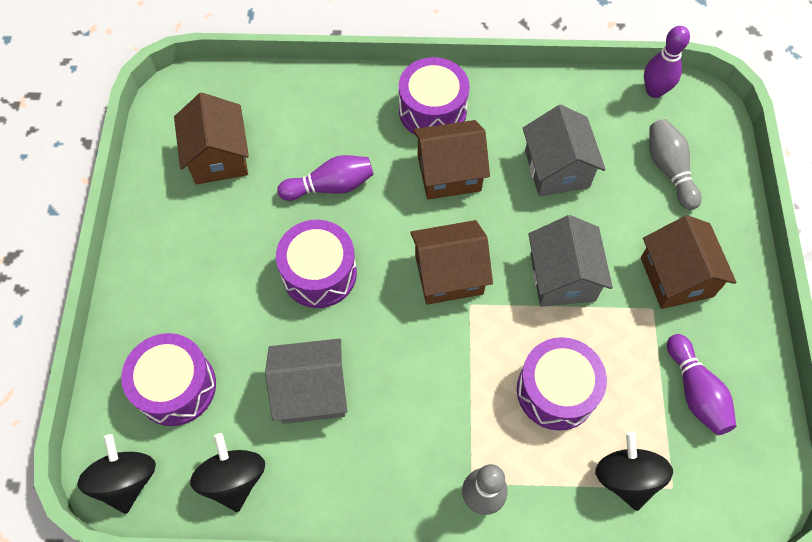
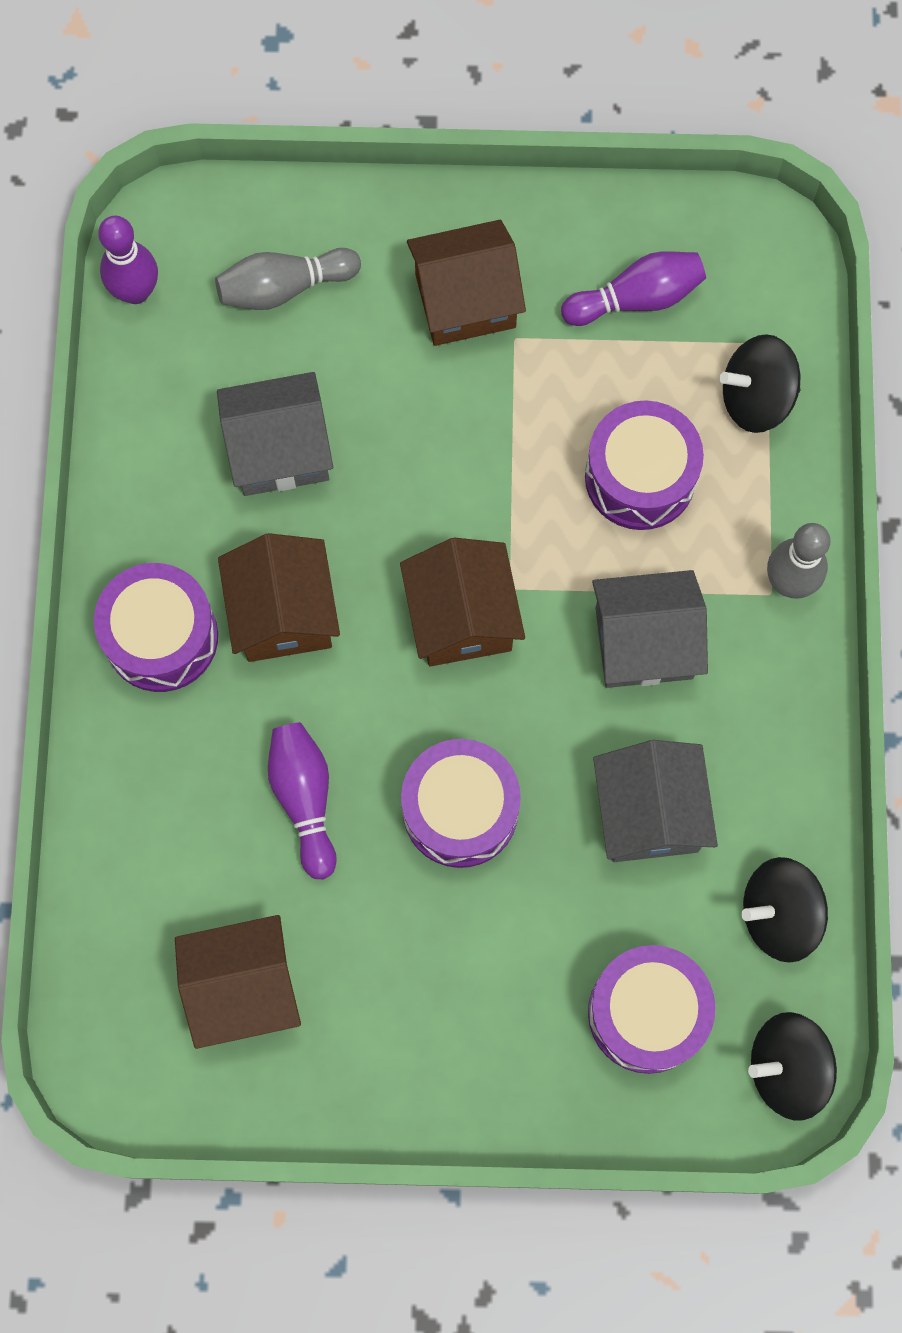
camera: 90 degrees left, 10 degrees up
grey house [528,215,613,307] -> grey house moved to [592,570,708,688]

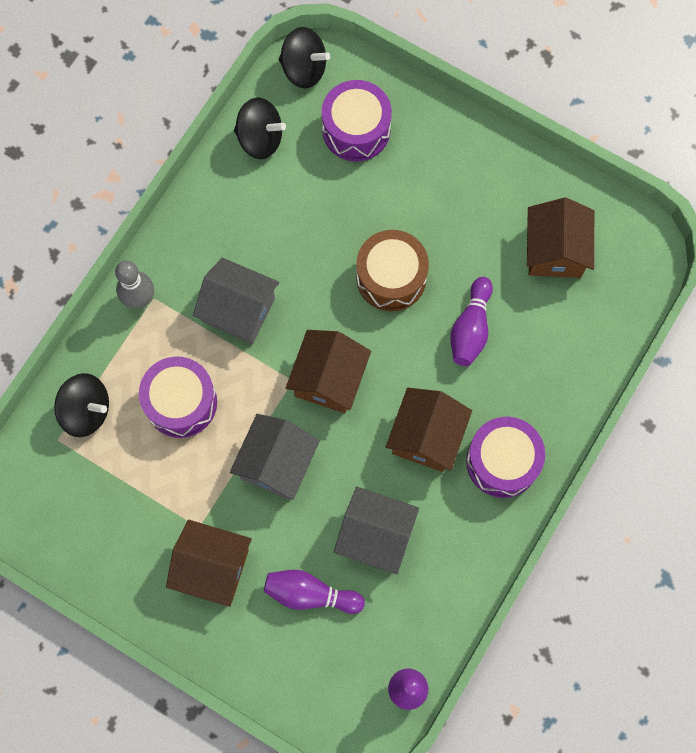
camera: 150 degrees left, 0 degrees up
brown house [175,915,301,1049] -> brown house turned 75 degrees clockwise [527,198,594,278]
grey bowling pin [215,248,361,310] -> none
purple drum [401,739,521,868] -> brown drum [356,230,429,311]
purple bowling pin [561,252,706,326] -> purple bowling pin moved to [264,570,365,614]
grey house [593,740,718,862] -> grey house moved to [230,414,320,500]

